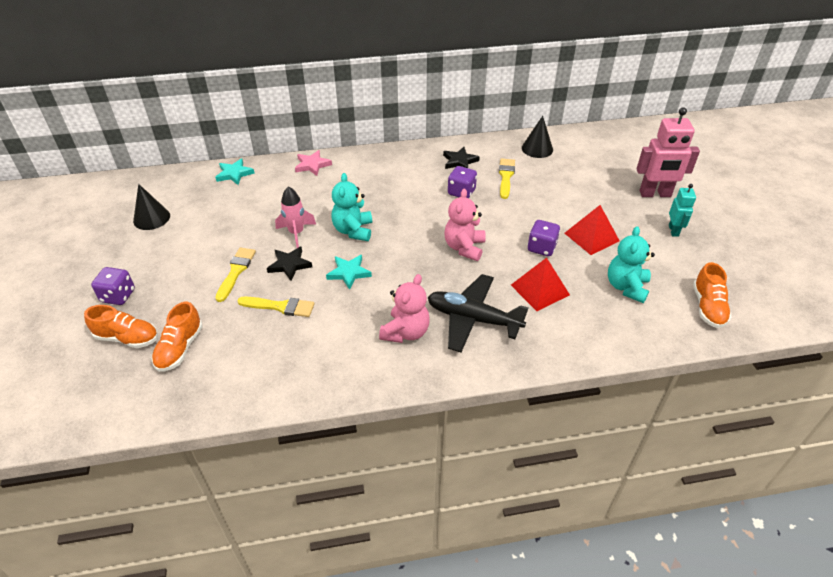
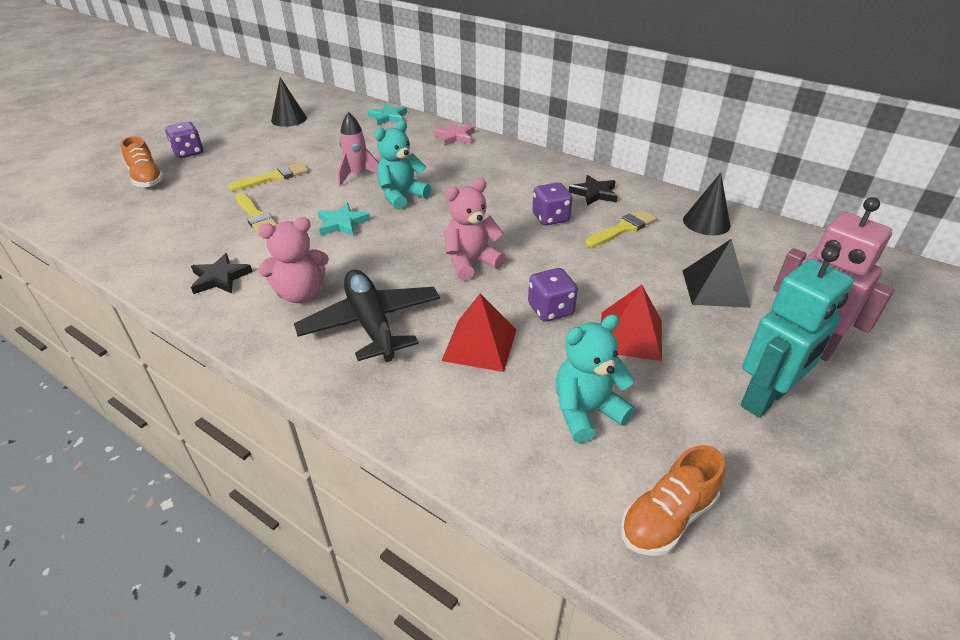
camera: 45 degrees right, 5 degrees down
orange shoe [152,302,203,372] -> none
black star [267,246,312,281] -> black star moved to [191,253,253,294]
turquoise robot [669,184,696,237] -> turquoise robot [741,246,853,418], size x1.77
none -> black pyramid [683,239,751,308]

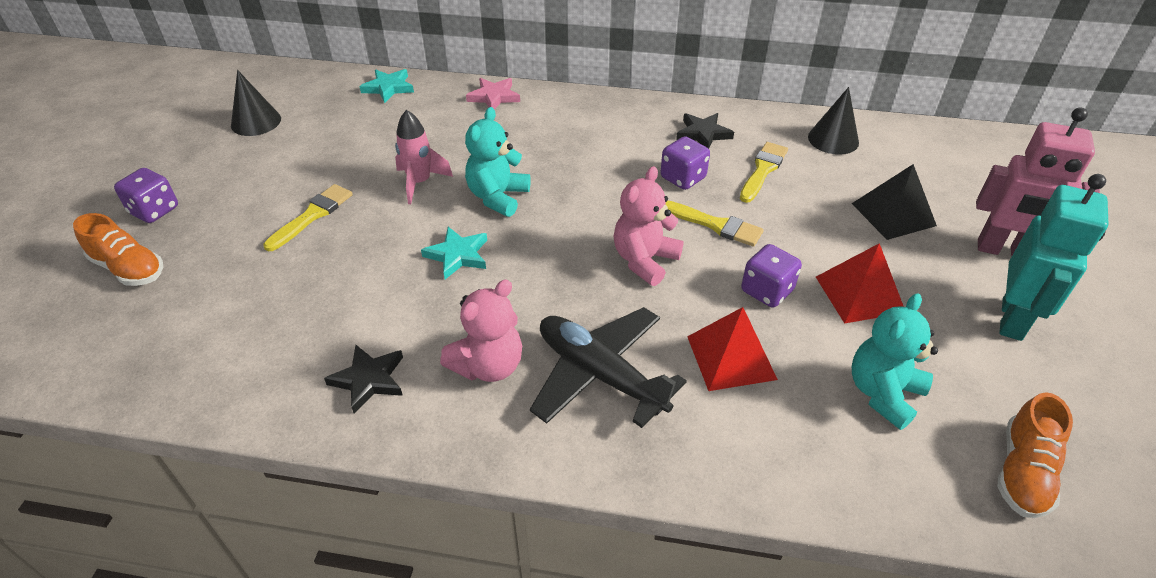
camera: 25 degrees left, 5 degrees up
yellow brush [236,193,277,235] -> yellow brush moved to [666,201,764,247]

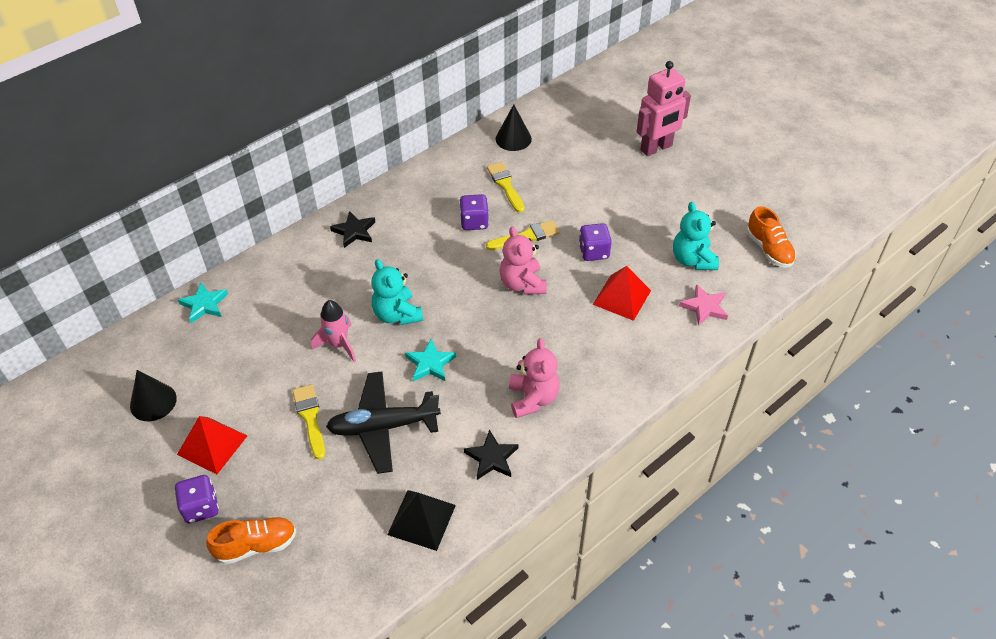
camera: 50 degrees left, 5 degrees up
pink star [466,78,520,110] -> pink star moved to [679,284,728,326]
black plane [530,307,687,428] -> black plane moved to [326,371,441,474]
black star [676,113,734,149] -> black star moved to [330,211,375,248]
red pyramid [816,243,904,324] -> red pyramid moved to [177,416,247,474]
black pyramid [852,164,937,240] -> black pyramid moved to [387,490,456,551]
turquoise robot [999,174,1108,341] -> none

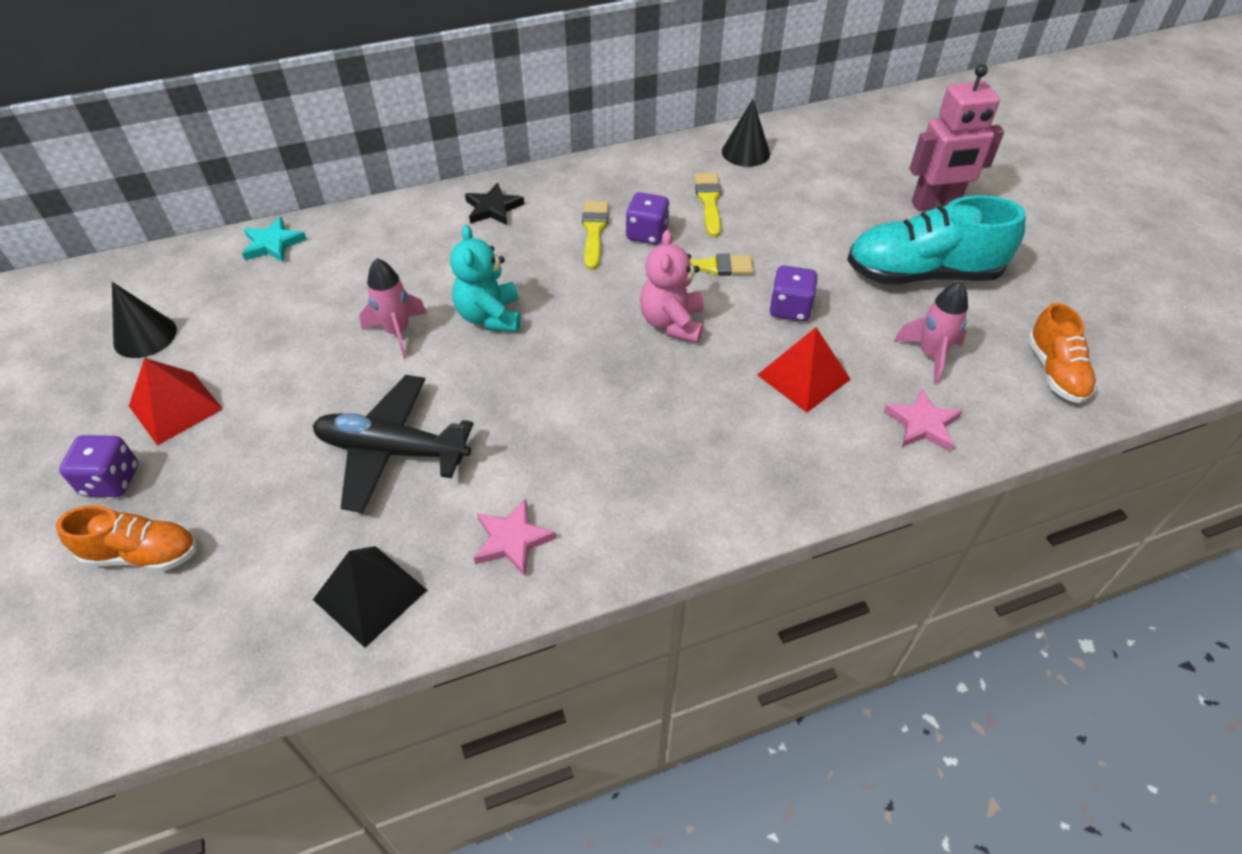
camera: 20 degrees right, 0 degrees up
yellow brush [292,384,325,459] -> yellow brush moved to [582,201,608,270]
turquoise star [405,338,456,382] -> none
black star [464,430,519,480] -> pink star [474,499,556,576]
pink teddy bear [509,338,560,418] -> none
turquoise teddy bear [673,202,719,270] -> pink rocket [894,281,968,384]
none -> turquoise shoe [847,195,1026,284]

